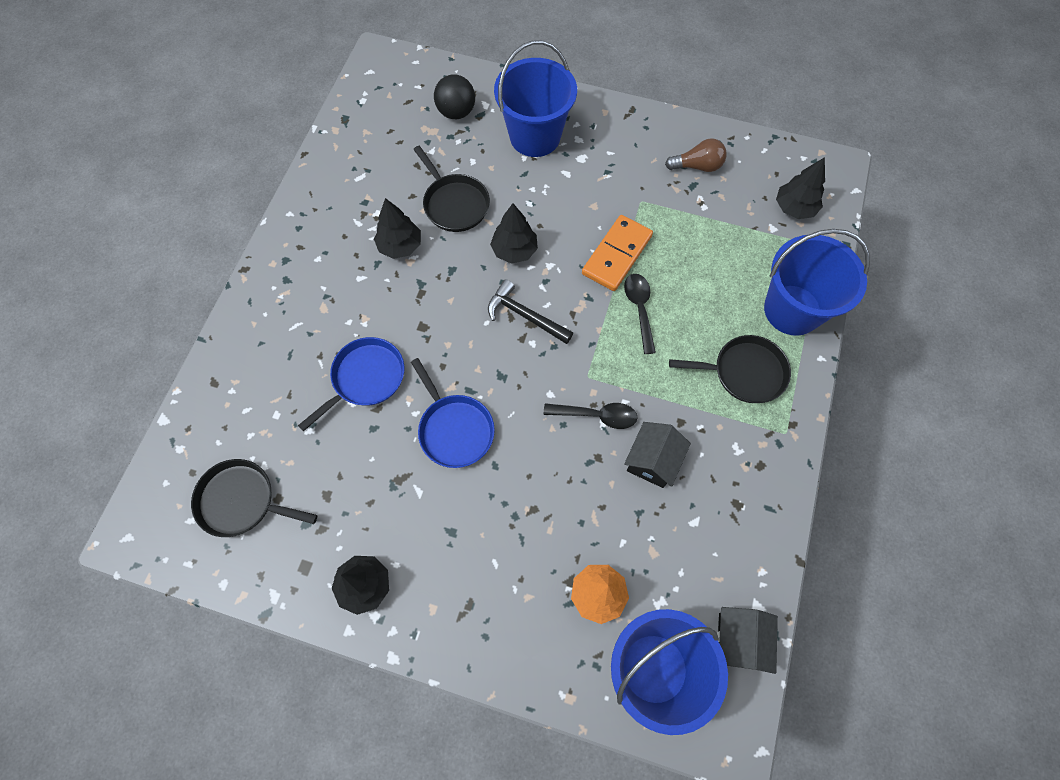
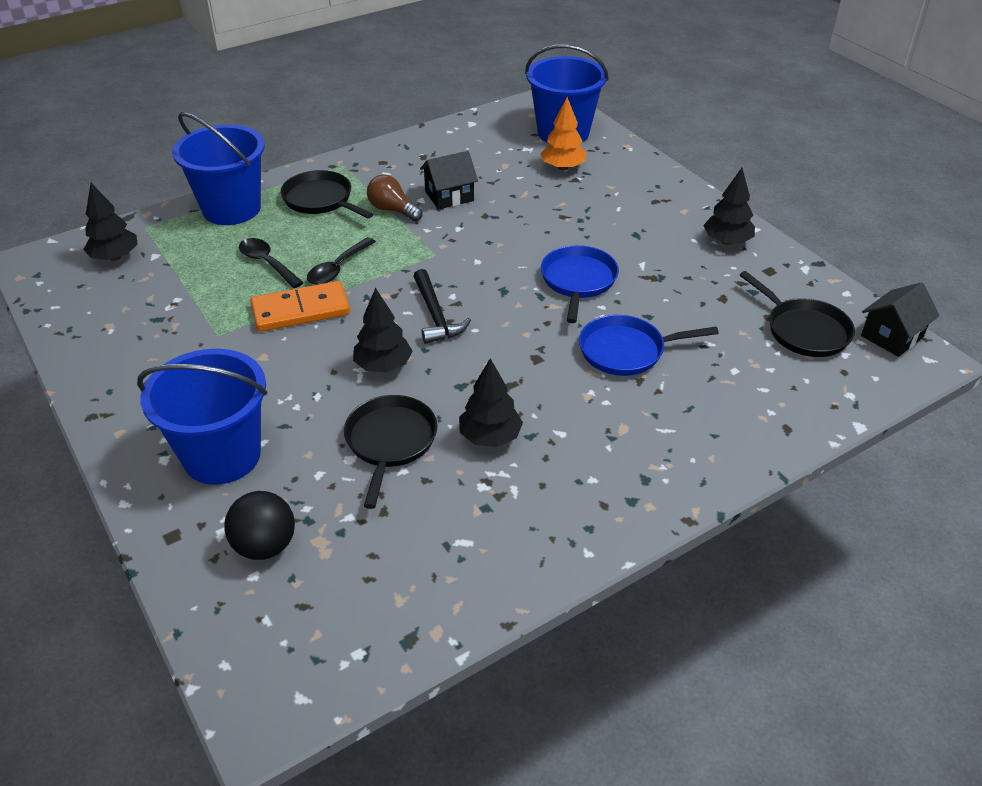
camera: 140 degrees left, 25 degrees down
black spoon [544,403,637,429] -> black spoon moved to [239,238,304,288]
brown light bulb [665,138,727,172] -> brown light bulb moved to [367,175,423,221]
black house [717,607,778,674] -> black house moved to [861,282,940,357]

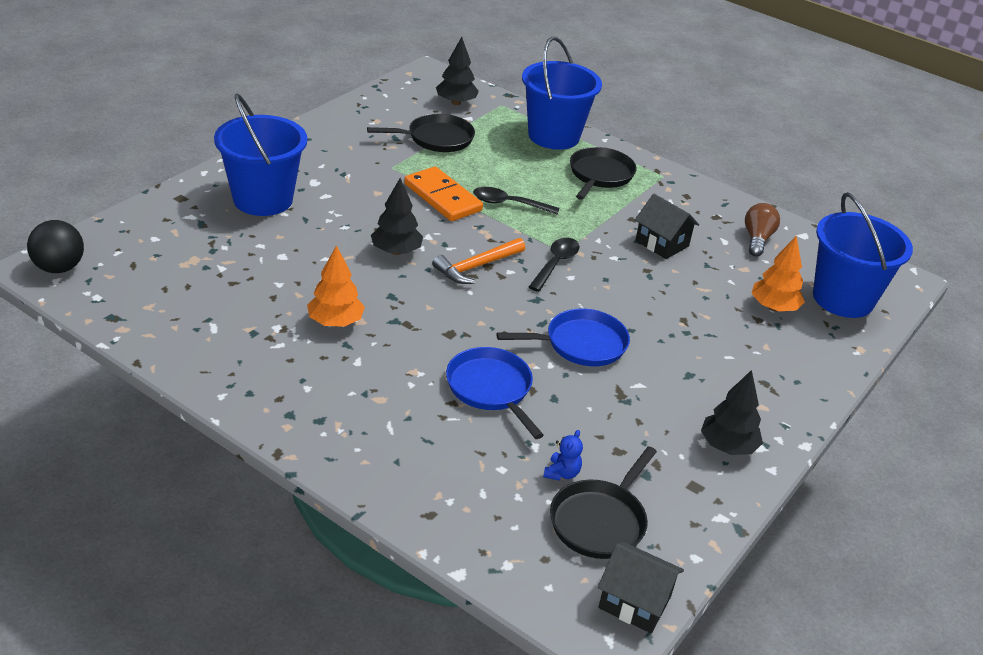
camera: 65 degrees right, 5 degrees down
black ball [224,491,295,560] -> black ball moved to [27,220,84,273]
black spoon [239,238,304,288] -> black spoon moved to [529,238,579,292]
black pan [344,395,437,509] -> black pan moved to [367,113,475,152]
brown light bulb [367,175,423,221] -> brown light bulb moved to [745,203,780,257]
black hammer [413,269,471,344] -> orange hammer [432,238,525,284]
black tree [459,358,523,447] -> orange tree [307,245,365,327]
none -> blue teddy bear [543,430,583,481]

